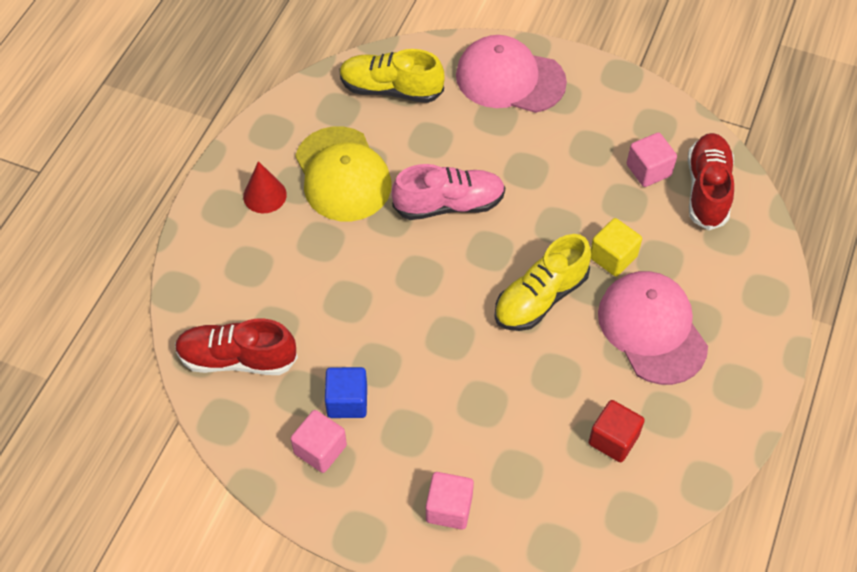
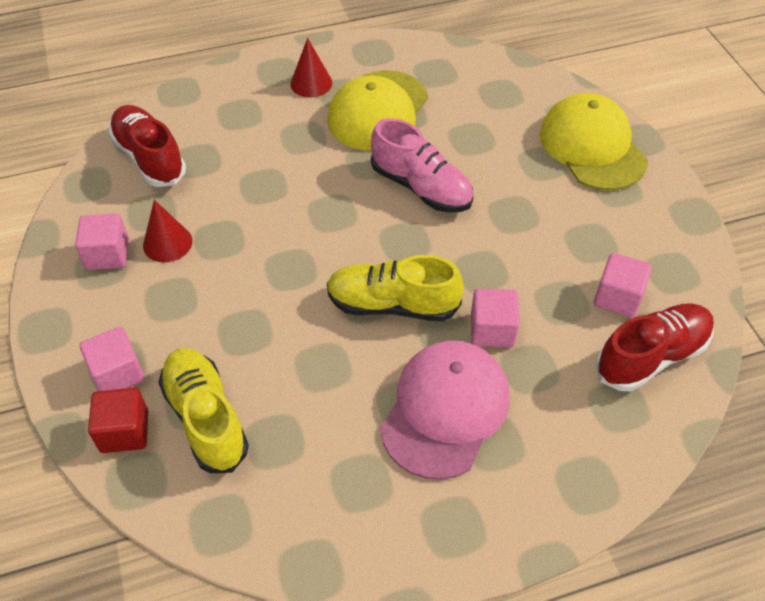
camera: 50 degrees right, 5 degrees down
blue cube [325,367,367,418] -> red cone [143,200,192,262]
yellow shoe [339,49,445,103] -> yellow shoe moved to [158,348,249,473]
pink cap [456,35,567,113] -> yellow cap [540,93,648,190]
red cube [588,400,645,462] -> red cube moved to [88,388,148,453]
yellow cube [591,218,642,277] -> pink cube [471,288,520,348]

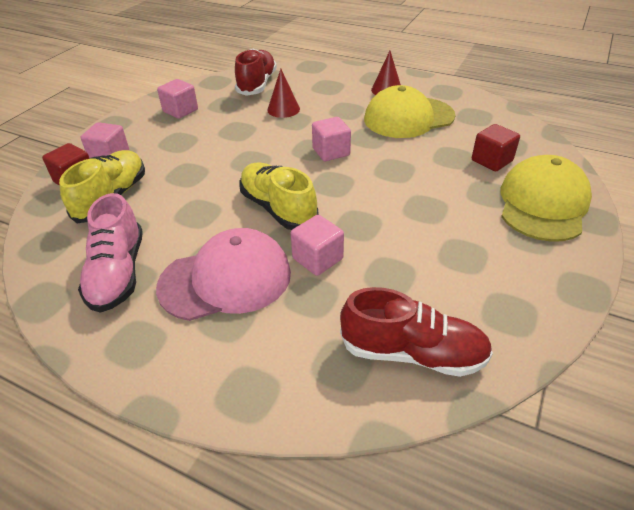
camera: 45 degrees right, 10 degrees down
red cone [143,200,192,262] -> red cone moved to [267,69,300,118]
pink shoe [371,118,473,212] -> pink shoe moved to [78,193,143,313]
pink cube [594,253,652,318] -> pink cube moved to [312,117,351,161]
none -> red cube [472,124,520,171]

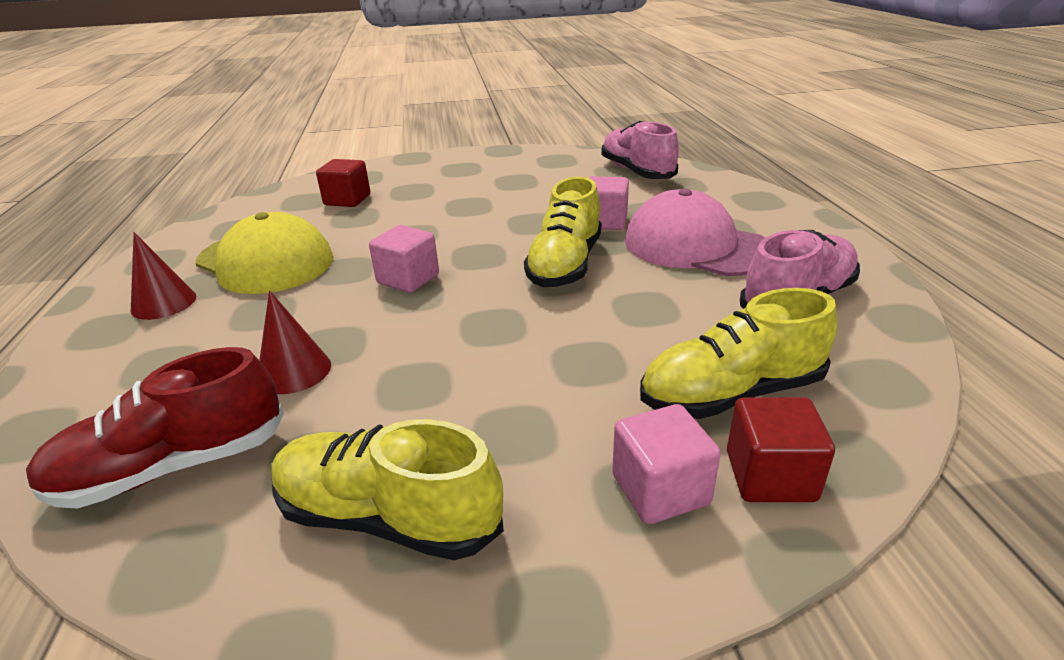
camera: 125 degrees left, 10 degrees down
pink cube [157,79,198,119] -> yellow shoe [271,419,504,560]
red shoe [340,287,493,377] -> pink shoe [601,121,679,179]
yellow cap [501,155,592,242] -> none

